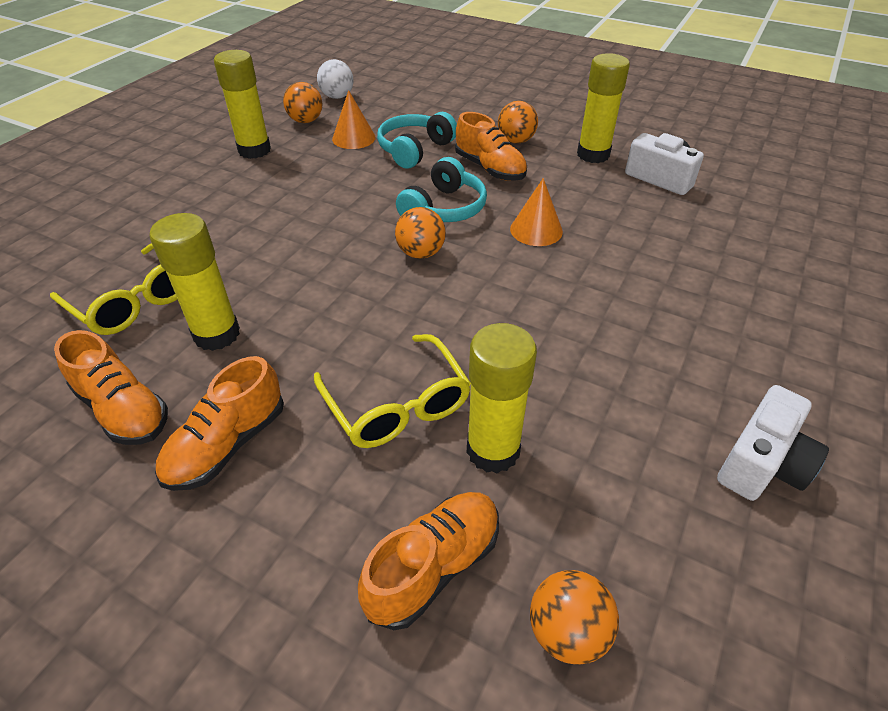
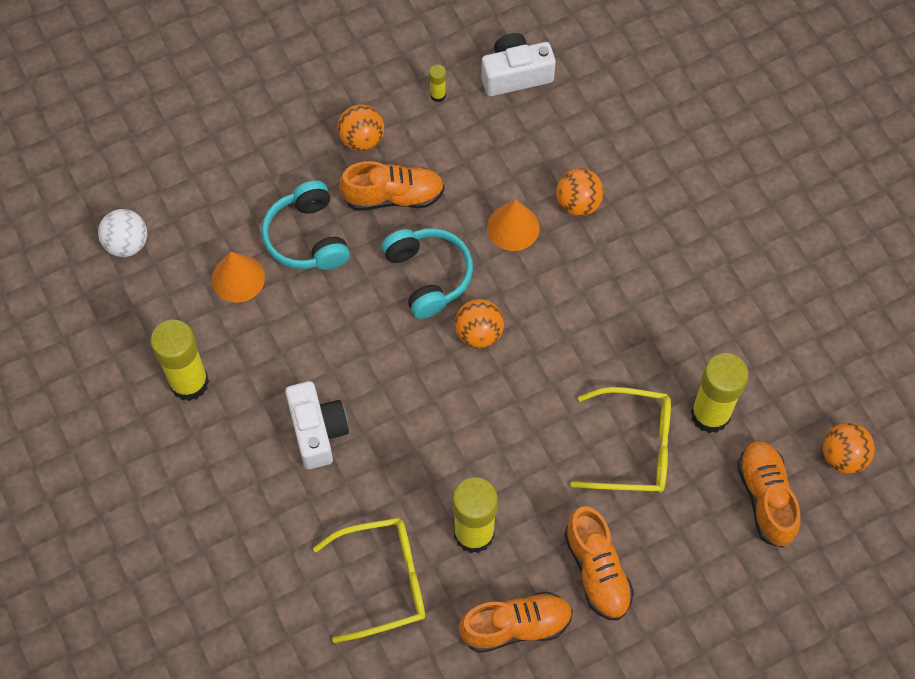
camera: 55 degrees left, 20 degrees up
orange ball [283,82,323,123] -> orange ball moved to [556,168,604,216]
yellow glue stick [577,53,630,163] -> yellow glue stick [429,65,446,102], size x0.43
white camera [717,385,829,501] -> white camera moved to [285,381,349,469]

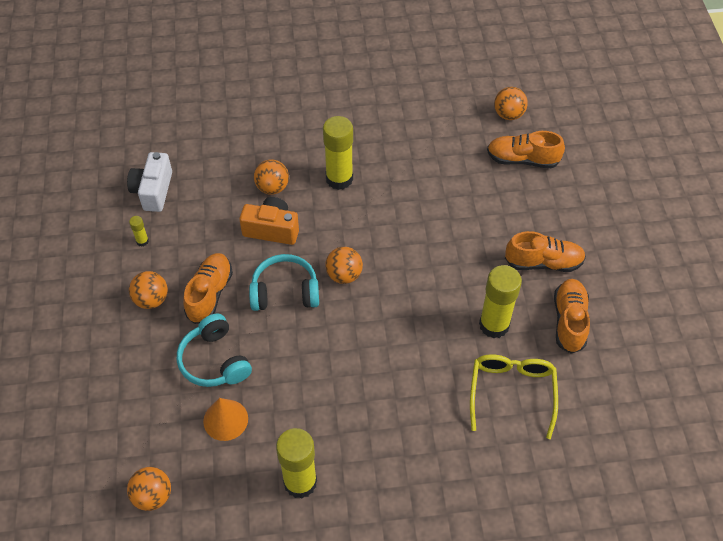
camera: 70 degrees left, 10 degrees down
white ball [98,209,147,257] -> orange ball [127,467,171,511]
turquoise headphones [262,181,350,270] -> turquoise headphones turned 60 degrees clockwise [177,313,252,387]
white camera [285,381,349,469] -> none
orange cone [487,199,540,251] -> orange camera [239,197,299,245]
yellow glasses [571,387,671,493] -> none
yellow glue stick [690,353,749,433] -> yellow glue stick moved to [323,116,353,190]

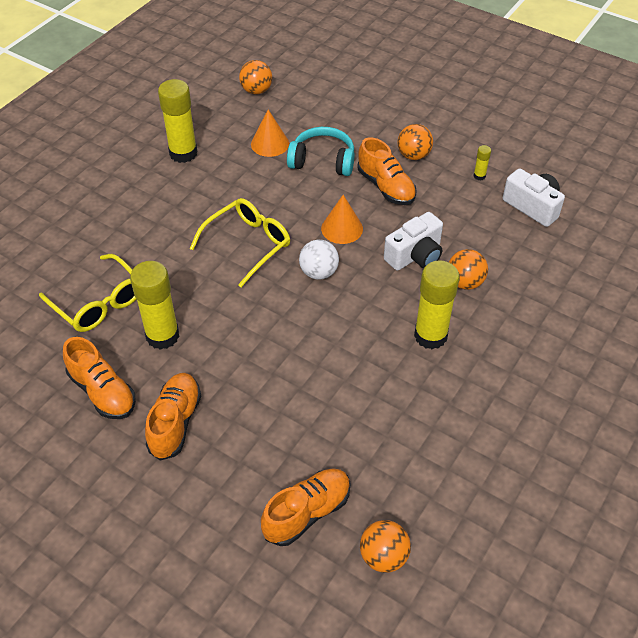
camera: 130 degrees right, 5 degrees down
orange camera [239,197,299,245] -> white camera [384,212,443,270]
turquoise headphones [249,254,319,311] -> orange cone [321,195,363,244]
orange ball [325,247,363,284] -> white ball [299,239,339,280]
orange shoe [505,231,586,272] -> orange shoe turned 150 degrees clockwise [145,373,201,461]
none -> yellow glasses [190,198,290,287]

